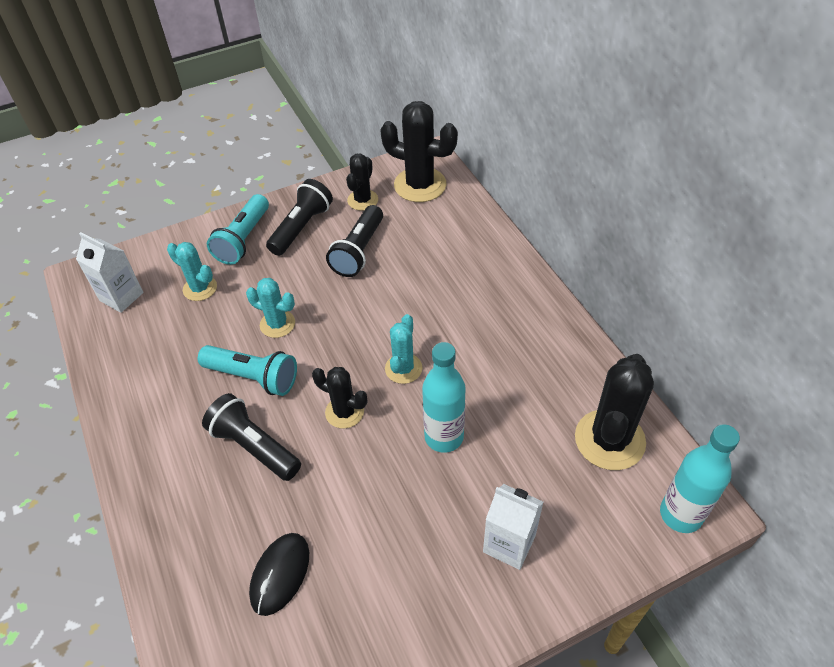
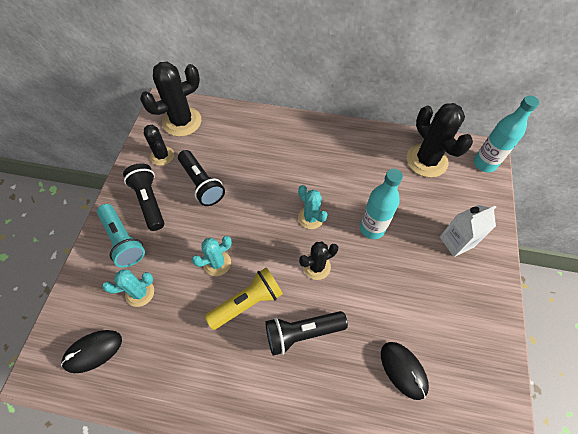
camera: 55 degrees left, 10 degrees up
white carton [76,232,143,313] -> black mouse [61,330,122,373]
turquoise flashlight [198,345,297,396] -> yellow flashlight [205,267,283,330]

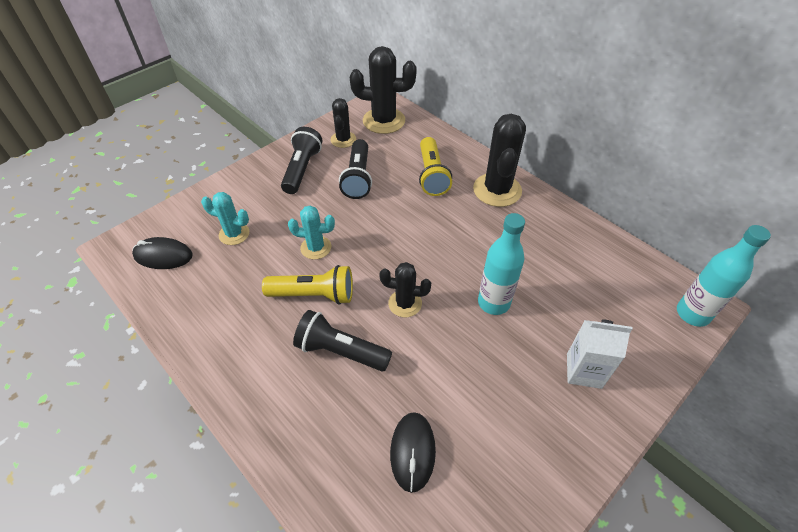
camera: 35 degrees right, 10 degrees down
turquoise flashlight [97,204,145,268] -> none
turquoise cactus [298,185,328,229] -> none
black cactus [407,103,473,177] -> black cactus moved to [473,114,526,207]
none -> yellow flashlight [419,137,452,196]

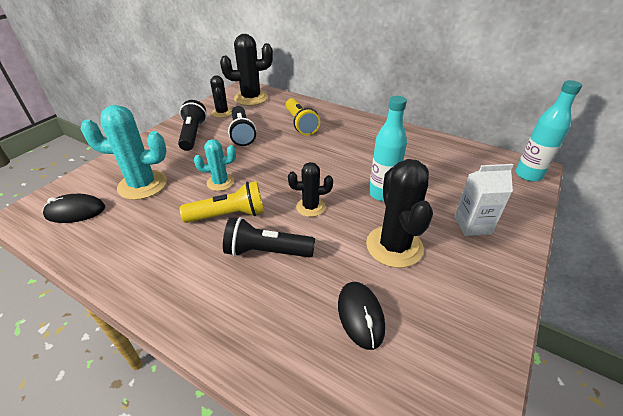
camera: 15 degrees left, 10 degrees down
turquoise cactus [201,192,249,245] -> turquoise cactus [81,105,167,200], size x1.72
black cactus [473,114,526,207] -> black cactus moved to [366,159,433,268]

